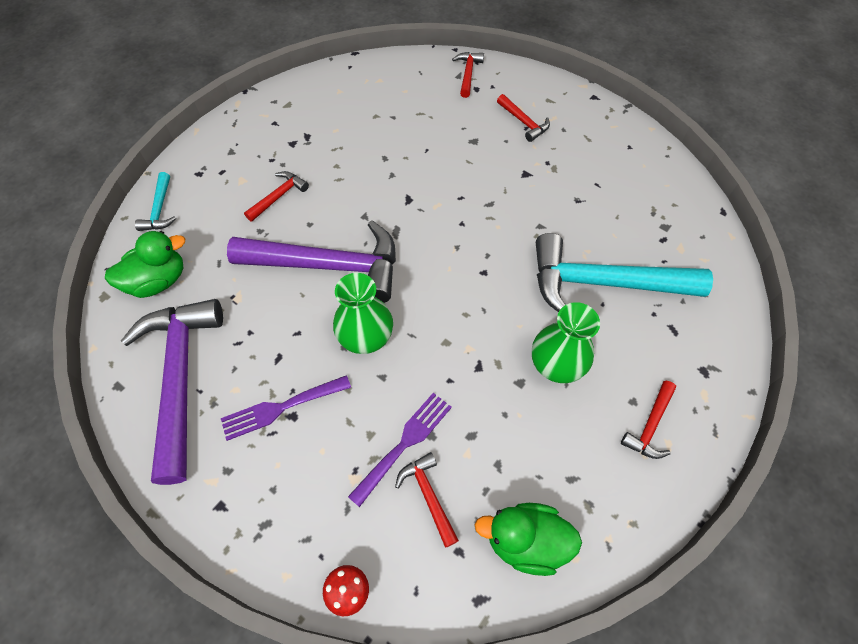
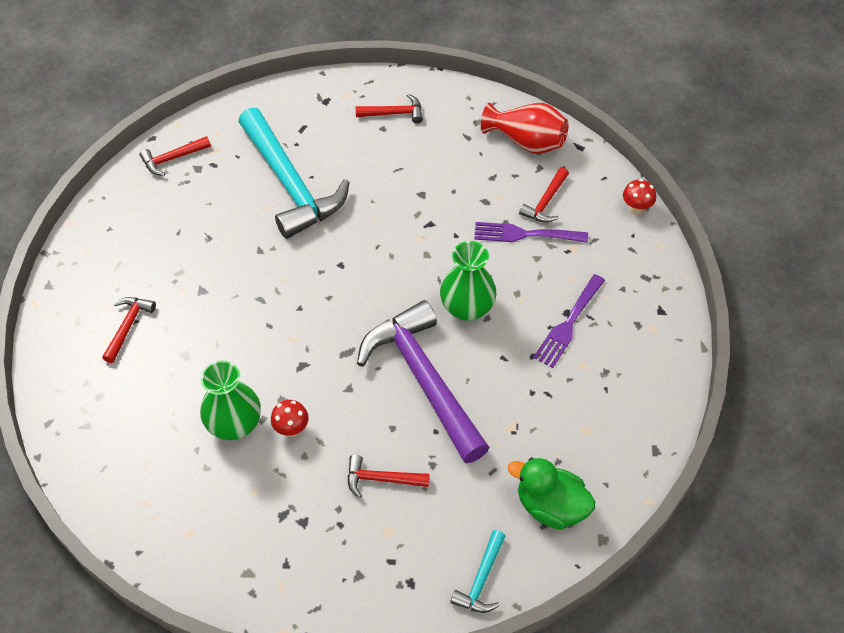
camera: 125 degrees left, 5 degrees down
purple hammer [121,299,223,485] -> none
turquoise hammer [135,172,176,231] -> turquoise hammer turned 150 degrees clockwise [450,530,506,613]
purple fork [221,375,351,441] -> purple fork turned 90 degrees clockwise [533,274,605,368]
red hammer [452,52,484,98] -> red hammer moved to [140,136,211,176]
green duck [475,503,582,576] -> red vase [481,103,568,154]
green vase [532,302,600,383] -> green vase moved to [200,360,261,440]
none -> red mushroom [271,400,309,437]

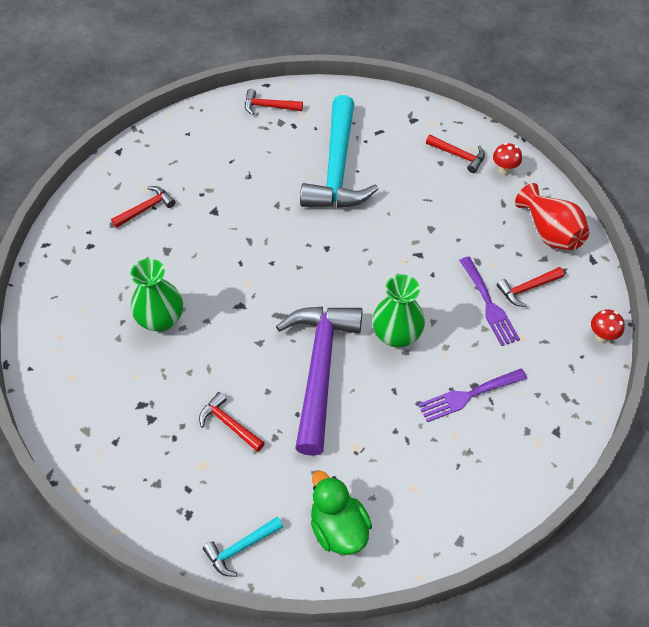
camera: 35 degrees right, 0 degrees up
red mushroom [271,400,309,437] -> red mushroom moved to [493,143,522,175]
purple fork [474,222,588,243] -> purple fork turned 150 degrees counterclockwise [459,257,520,346]

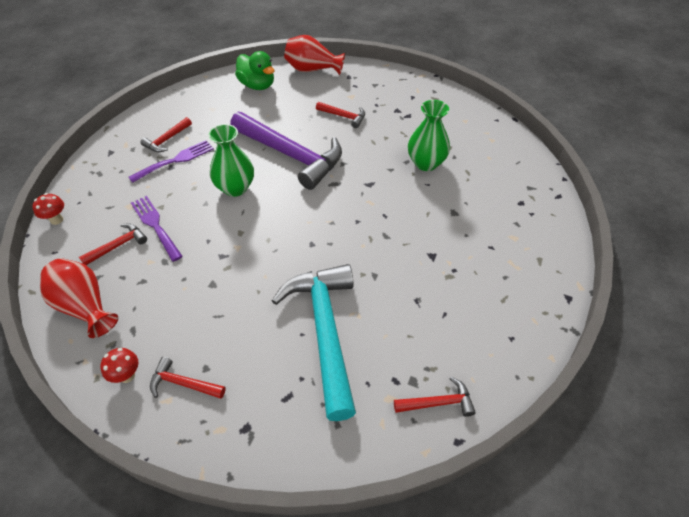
camera: 165 degrees right, 5 degrees down
red hammer [111,186,176,228] -> red hammer moved to [140,117,192,152]
turquoise hammer [203,517,283,577] -> red vase [284,35,345,75]
purple hammer [276,307,363,456] -> purple hammer turned 45 degrees counterclockwise [230,112,342,190]

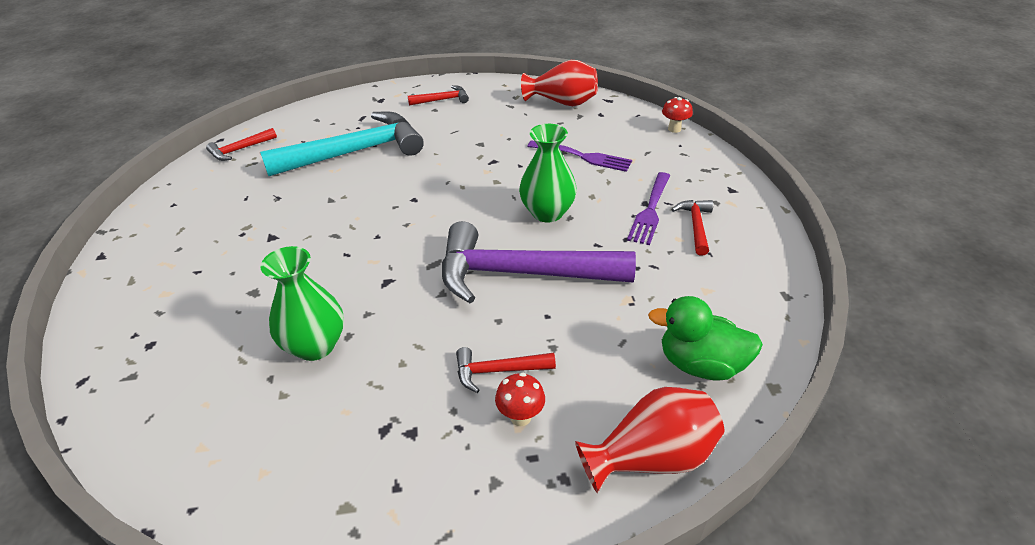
camera: 150 degrees right, 10 degrees down
red hammer [79,223,147,265] -> none
red mushroom [100,348,139,383] -> red mushroom moved to [495,372,545,426]
turquoise hammer [272,264,356,421] -> turquoise hammer turned 75 degrees counterclockwise [260,112,424,176]

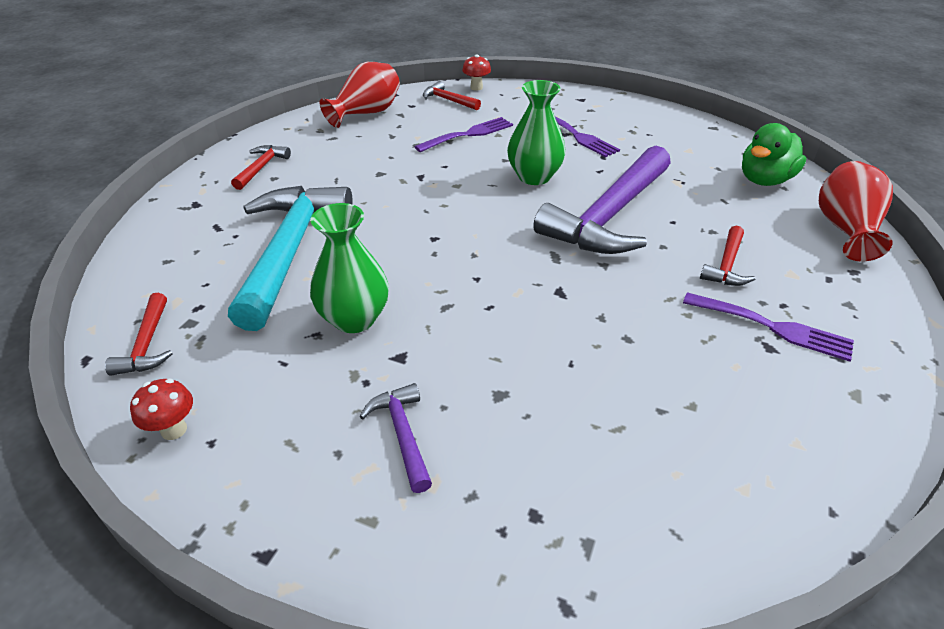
camera: 60 degrees left, 0 degrees up
green vase [261,246,344,361] -> green vase moved to [310,203,389,333]
red mushroom [495,372,545,426] -> red mushroom moved to [130,379,193,440]
red hammer [671,200,713,256] -> red hammer moved to [423,81,481,110]
none -> purple hammer [360,383,432,493]
none -> purple fork [683,292,854,361]

